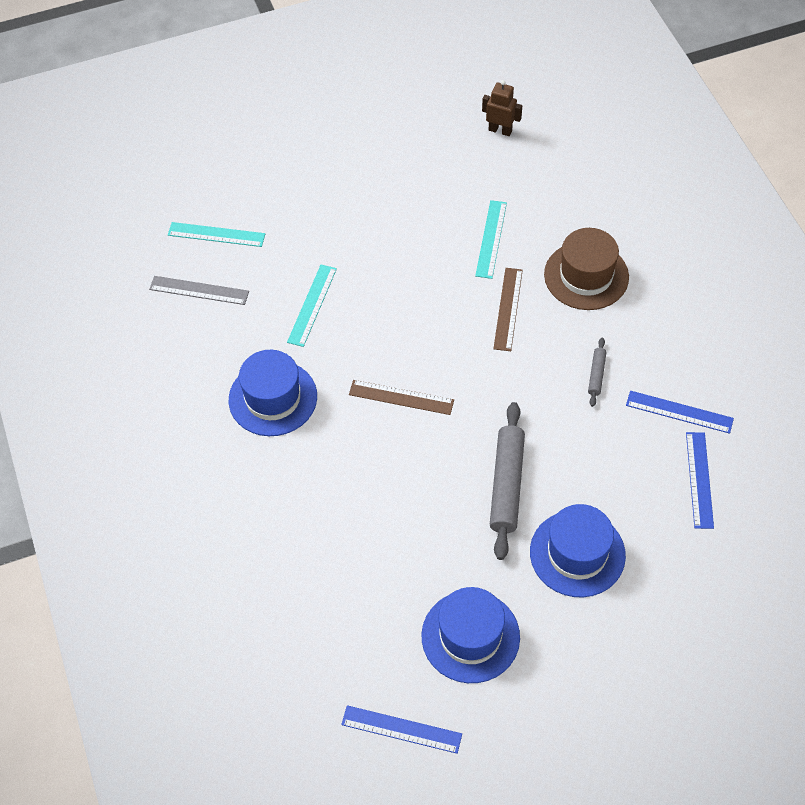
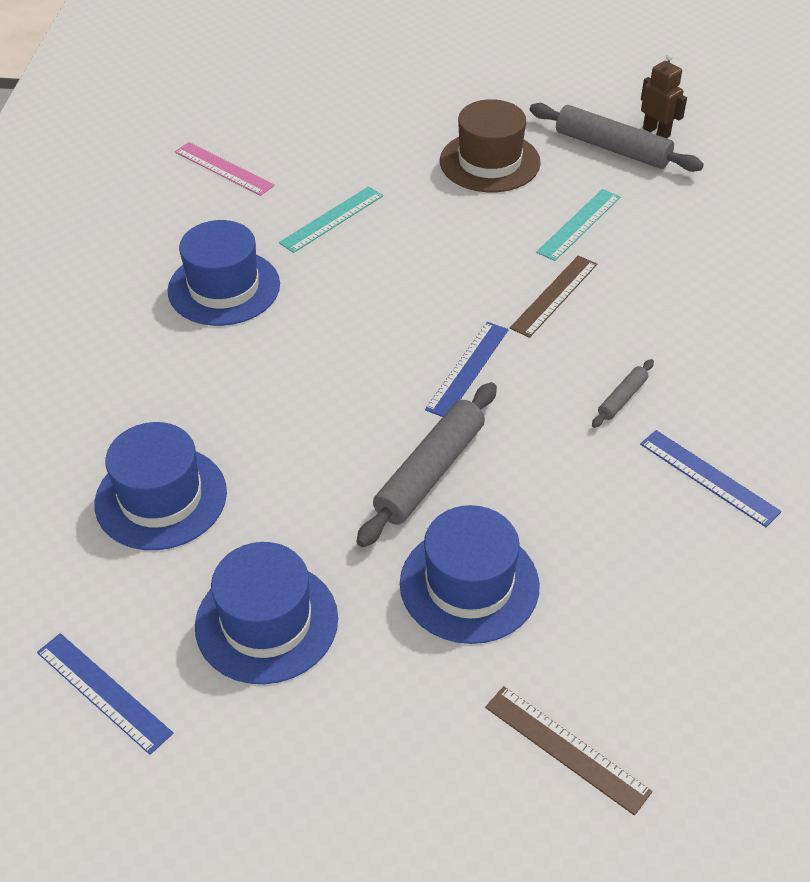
camera: 25 degrees right, 10 degrees down
grey ruler [149,276,249,305] -> pink ruler [175,142,275,196]
turquoise ruler [168,222,265,247] -> none
brown ruler [349,380,454,415] -> brown ruler moved to [485,686,652,816]
brown hat [544,228,629,310] -> brown hat moved to [440,99,541,192]
blue ruler [686,432,714,529] -> blue ruler moved to [425,322,509,417]
none -> blue hat [95,422,227,550]
none -> grey rolling pin [530,103,704,172]

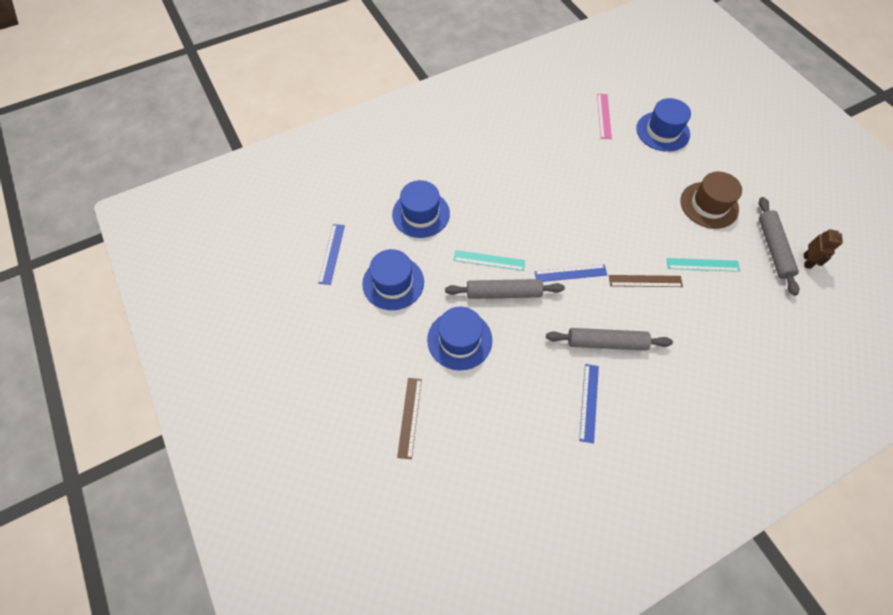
camera: 55 degrees right, 15 degrees up
blue hat [168,220,280,326] -> blue hat moved to [636,98,691,152]
turquoise ruler [279,186,383,253] -> turquoise ruler moved to [453,250,525,271]
grey rolling pin [592,359,654,428] -> grey rolling pin [546,328,673,351], size x2.06

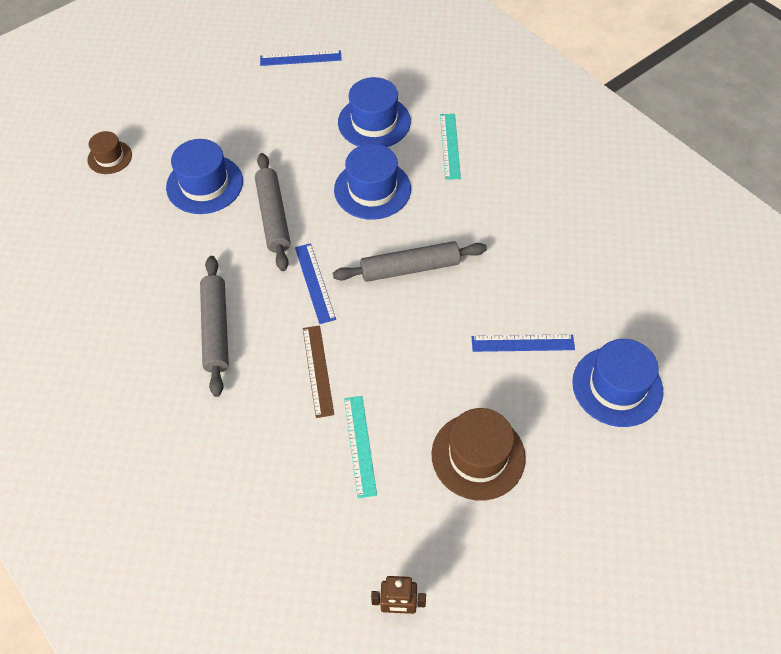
camera: 80 degrees right, 5 degrees down
blue hat [362,249,424,310] -> blue hat moved to [334,144,411,220]
brown ruler [397,378,422,459] -> brown hat [87,131,132,174]
turquoise ruler [453,250,525,271] -> turquoise ruler moved to [440,114,461,180]
blue ruler [579,364,599,444] -> blue ruler moved to [472,334,575,352]
pink ruler [597,94,612,139] -> none
grey rolling pin [759,197,799,296] -> grey rolling pin moved to [333,241,487,282]

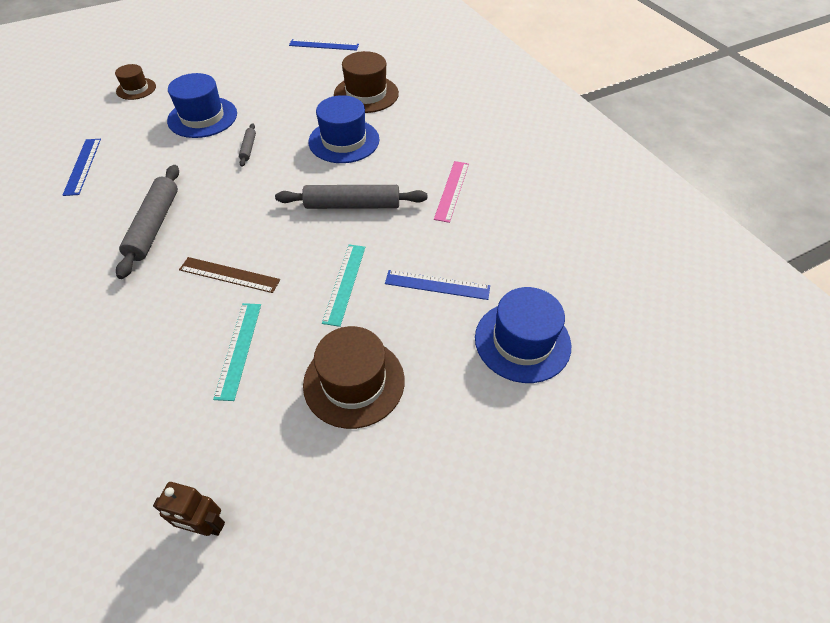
camera: 10 degrees right, 5 degrees down
grey rolling pin [255,153,291,271] -> grey rolling pin [239,123,256,167], size x0.49
blue ruler [295,243,336,324] -> blue ruler moved to [62,139,101,196]
brown ruler [303,325,334,418] -> brown ruler turned 75 degrees counterclockwise [179,257,280,293]
blue hat [338,77,411,147] -> brown hat [334,51,399,113]
turquoise ruler [440,114,461,180] -> turquoise ruler moved to [322,244,365,327]
none -> pink ruler [434,161,469,223]

